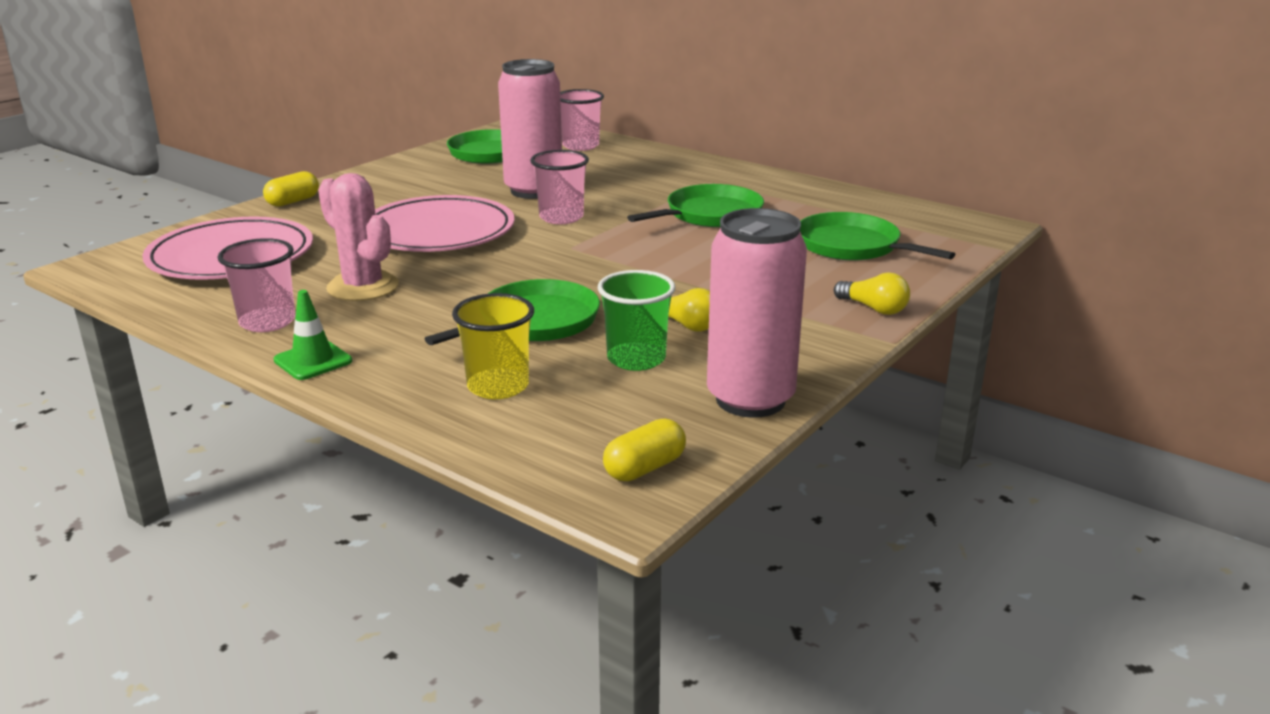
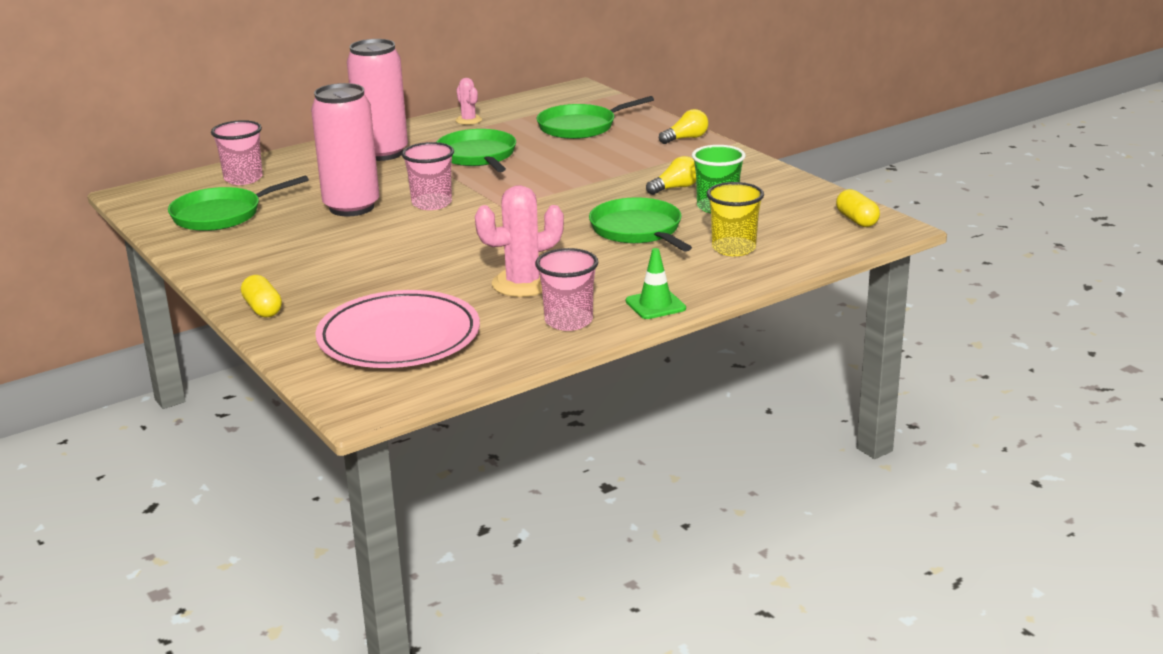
camera: 70 degrees left, 0 degrees up
pink plate [375,195,515,252] -> none
pink can [707,208,807,418] -> pink can moved to [347,39,408,161]
none -> pink cactus [456,78,482,125]

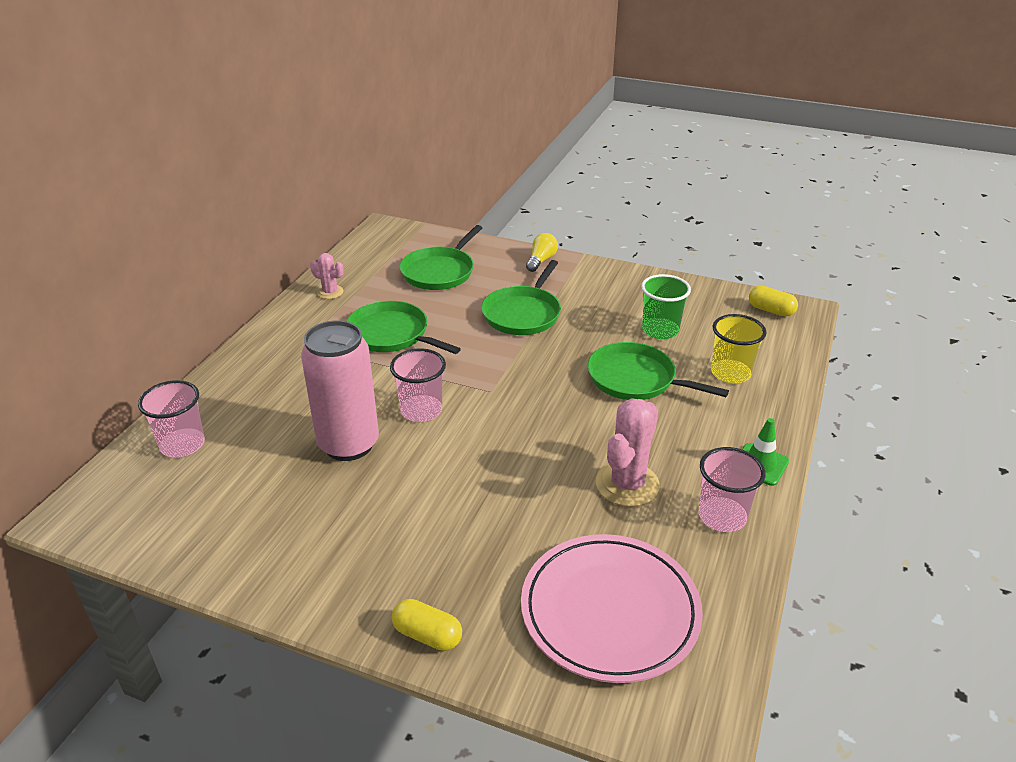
camera: 35 degrees left, 10 degrees up
green pan [168,175,309,231] -> green pan moved to [481,260,561,335]
pink can [347,39,408,161] -> none
yellow light bulb [646,156,696,195] -> none

